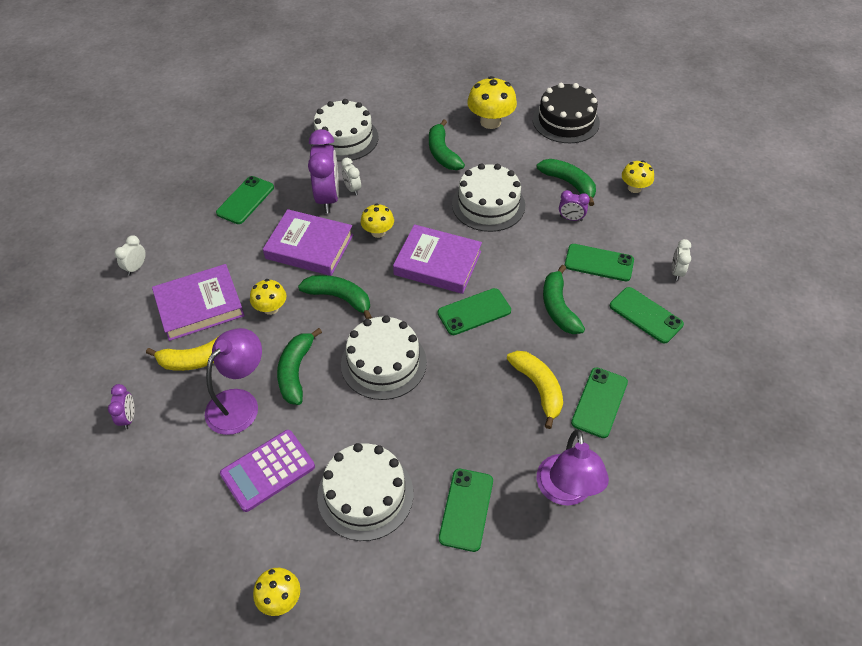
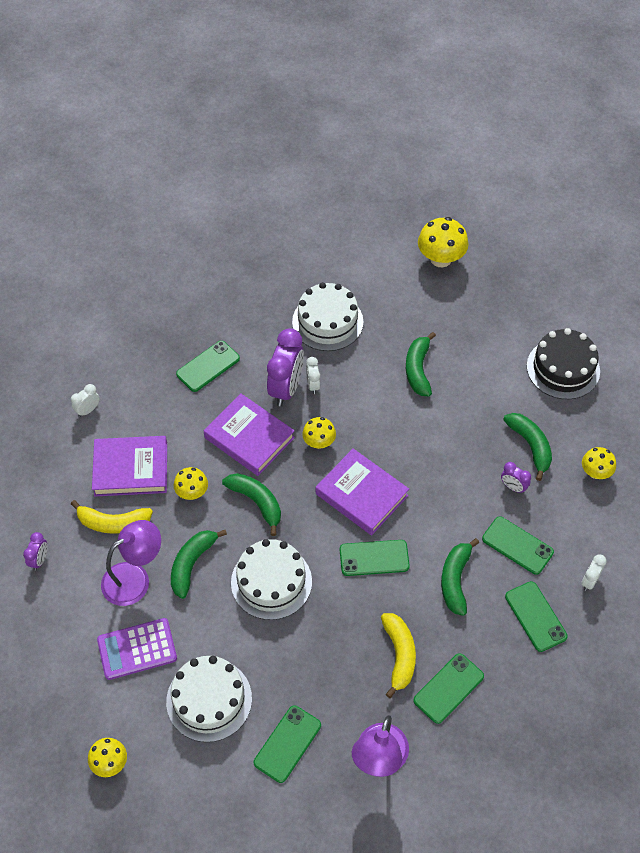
camera: 20 degrees right, 5 degrees up
white cake [452,163,525,232] -> none
yellow mushroom [467,76,517,129] -> yellow mushroom moved to [418,217,469,267]

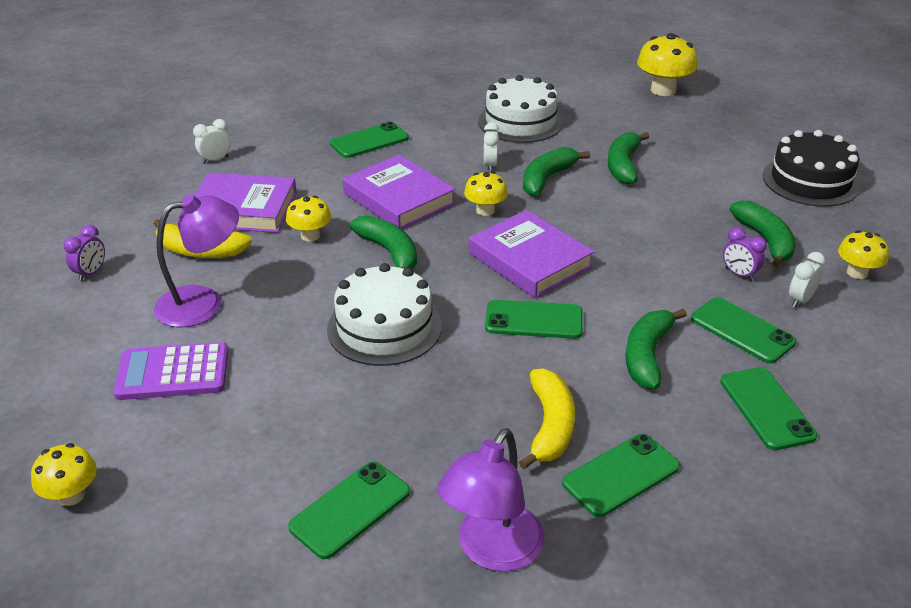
camera: 10 degrees right, 20 degrees down
white cake [166,656,252,742] -> none
green banana [171,530,227,599] -> green banana moved to [523,147,590,196]
purple clock [267,328,304,406] -> none
white clock [582,554,607,591] -> white clock moved to [789,252,825,308]

